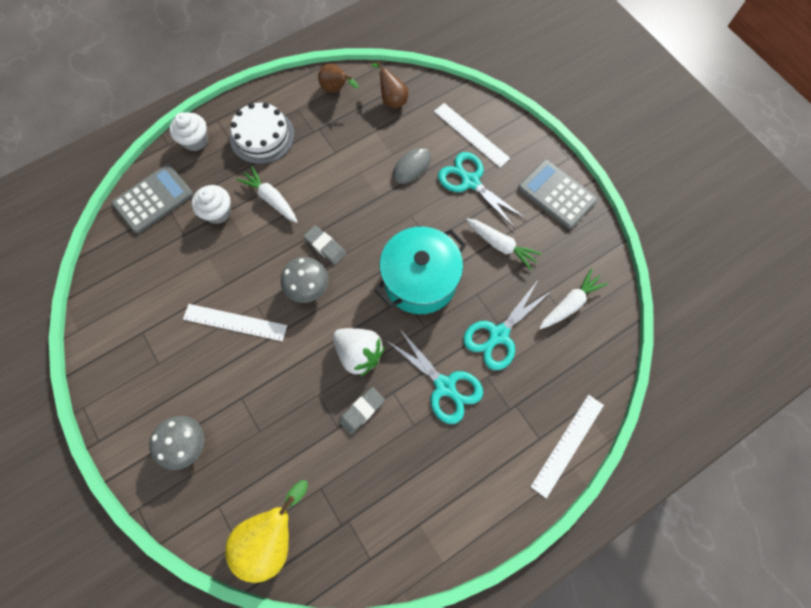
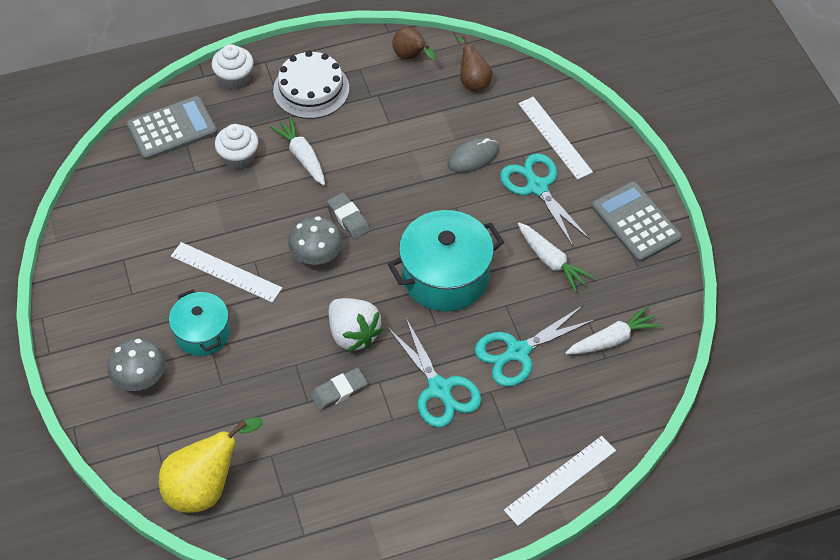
camera: 15 degrees right, 15 degrees down
none -> turquoise pot [169,289,230,356]

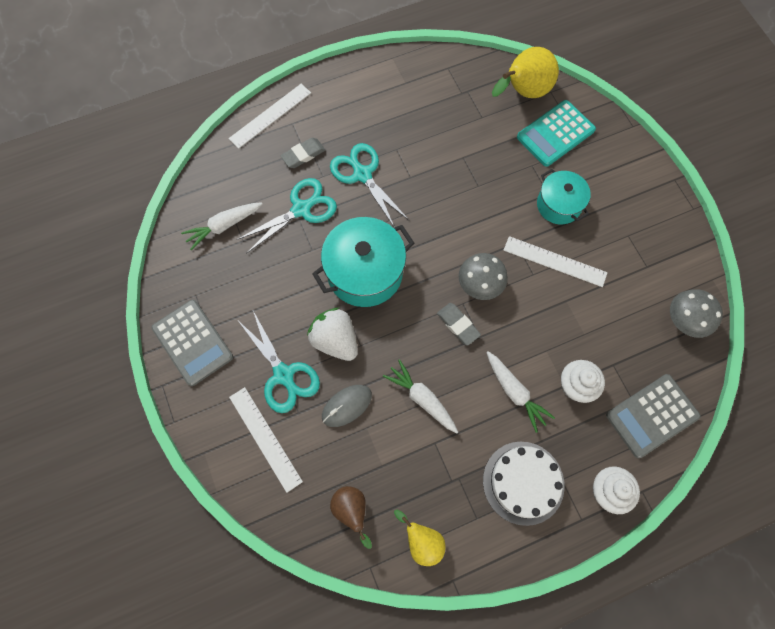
camera: 175 degrees right, 15 degrees up
grey mushroom [107,338,166,391] -> grey mushroom moved to [670,289,723,338]
grey eraser [310,368,368,411] -> grey eraser moved to [280,138,325,168]
white strawberry [329,298,383,352] -> white strawberry moved to [307,308,358,361]
brown pear [392,27,435,59] -> yellow pear [394,510,446,566]
white carrot [518,223,595,292] -> white carrot moved to [383,359,458,433]
none -> turquoise calculator [517,100,596,167]

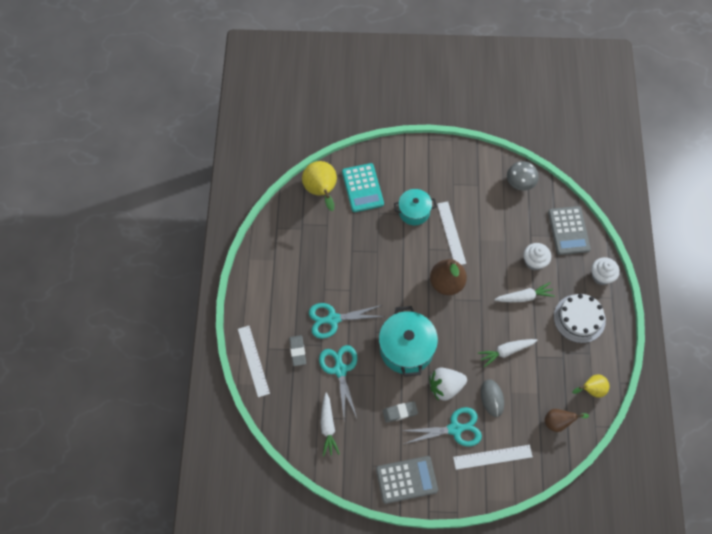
camera: 65 degrees left, 5 degrees down
grey eraser [437,303,481,346] -> grey eraser moved to [383,401,418,423]
grey mushroom [458,253,508,300] -> brown pear [430,259,467,295]
white ruler [503,236,608,287] -> white ruler turned 60 degrees counterclockwise [437,201,466,265]

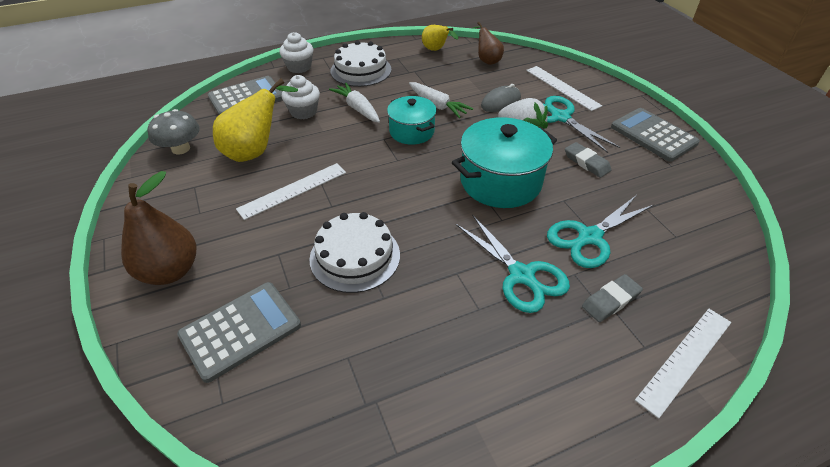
camera: 115 degrees left, 20 degrees down
yellow pear [302,161,337,211] -> yellow pear moved to [213,78,298,162]
white carrot [321,393,340,456] -> none
turquoise calculator [342,163,384,212] -> grey calculator [177,282,301,383]
turquoise pot [394,189,437,225] -> turquoise pot moved to [387,96,437,145]
brown pear [430,259,467,295] -> brown pear moved to [121,171,196,285]
none -> white cake [310,212,400,293]

